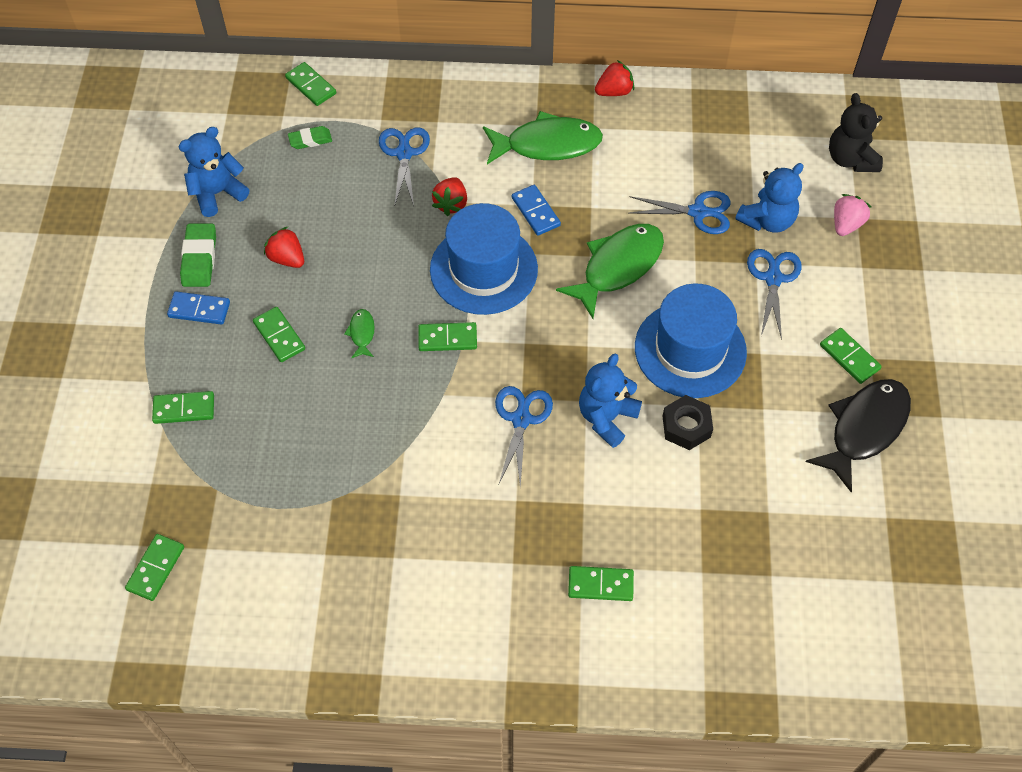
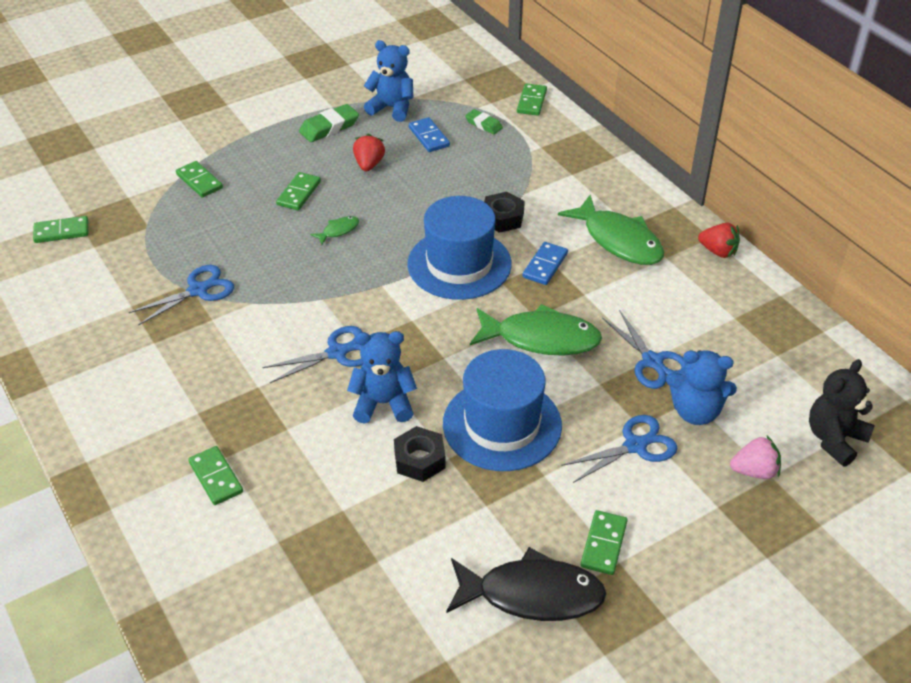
camera: 55 degrees right, 15 degrees down
blue domino [167,291,230,325] -> blue domino moved to [409,117,450,152]
blue scissors [379,127,430,207] -> blue scissors moved to [129,265,234,326]
green domino [418,322,477,351] -> none
red strawberry [432,177,467,216] -> black nut [484,192,525,233]

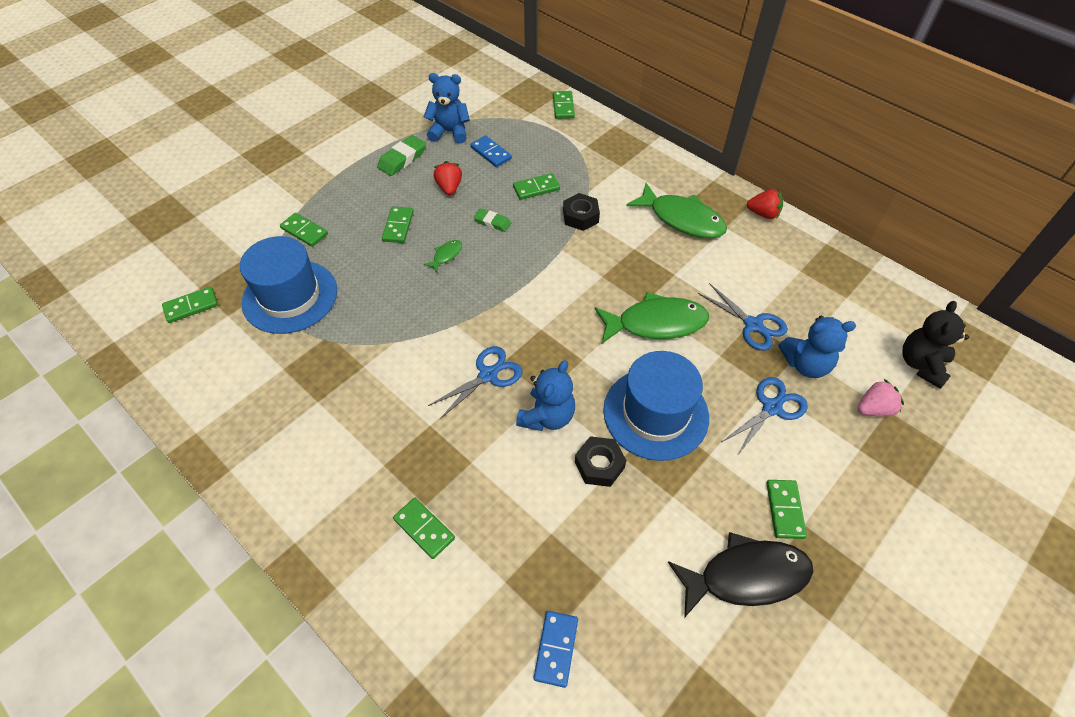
camera: 15 degrees left, 10 degrees up
blue scissors [129,265,234,326] -> none
blue teddy bear [347,331,417,423] -> blue teddy bear turned 135 degrees clockwise [516,360,575,431]
blue hat [407,196,512,300] -> blue hat moved to [240,236,337,334]
green eraser [465,109,503,135] -> green eraser moved to [474,208,511,232]
blue domino [522,242,568,285] -> blue domino moved to [533,611,578,688]
none -> green domino [513,173,560,200]

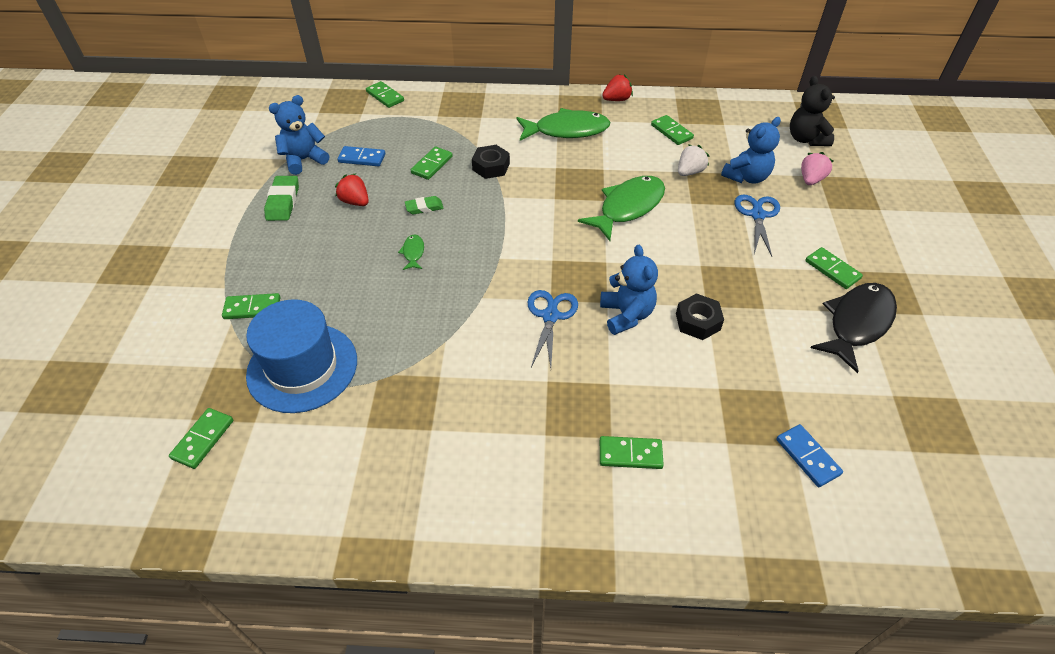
camera: 40 degrees left, 5 degrees down
green domino [382,206,414,243] -> green domino moved to [651,115,694,145]
blue hat [603,351,709,461] -> none
blue scissors [698,283,788,351] -> white strawberry [678,145,709,176]

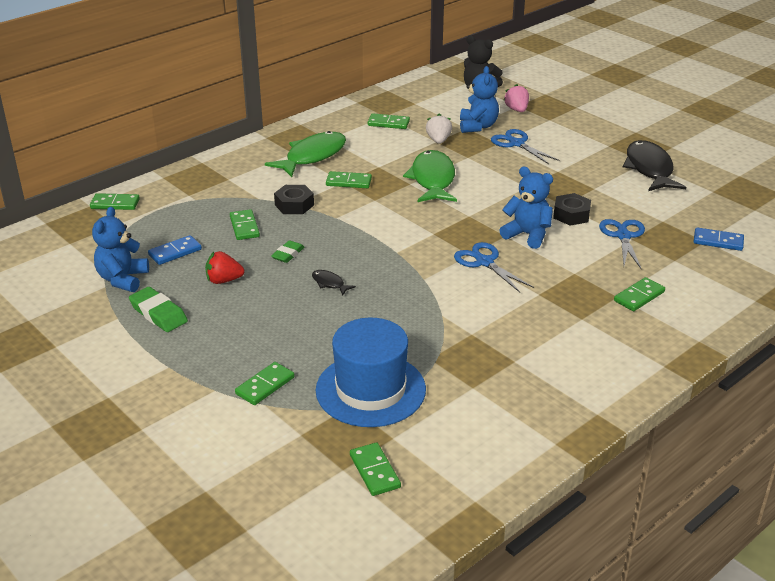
camera: 45 degrees left, 15 degrees down
green fish [398,235,424,270] -> black fish [312,270,356,296]
red strawberry [602,74,633,101] -> none
green domino [805,247,863,289] -> green domino moved to [326,171,372,188]
none -> blue scissors [599,219,645,269]

